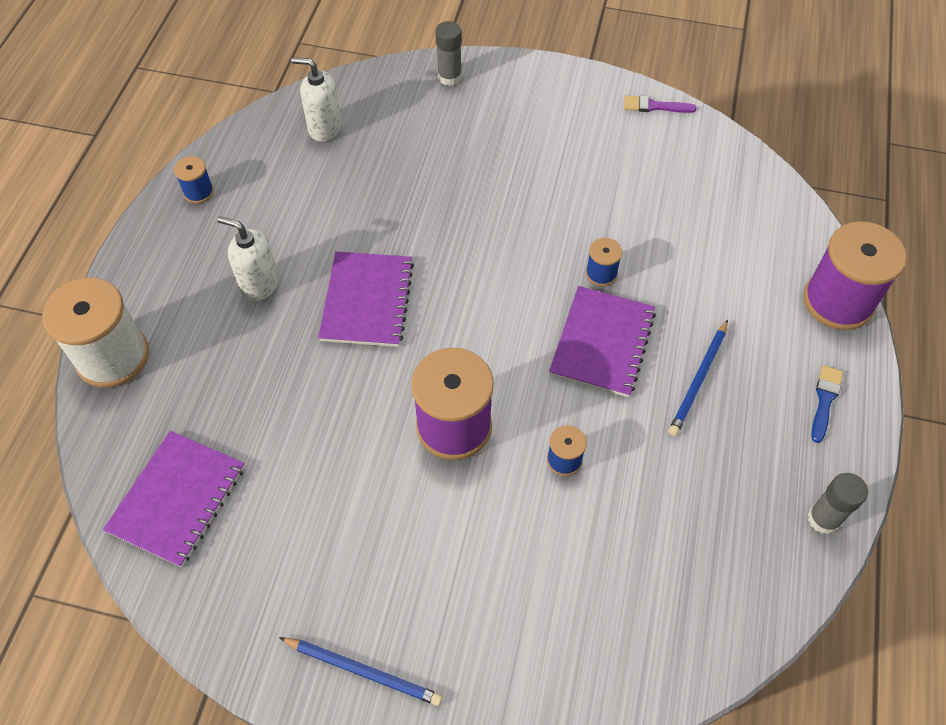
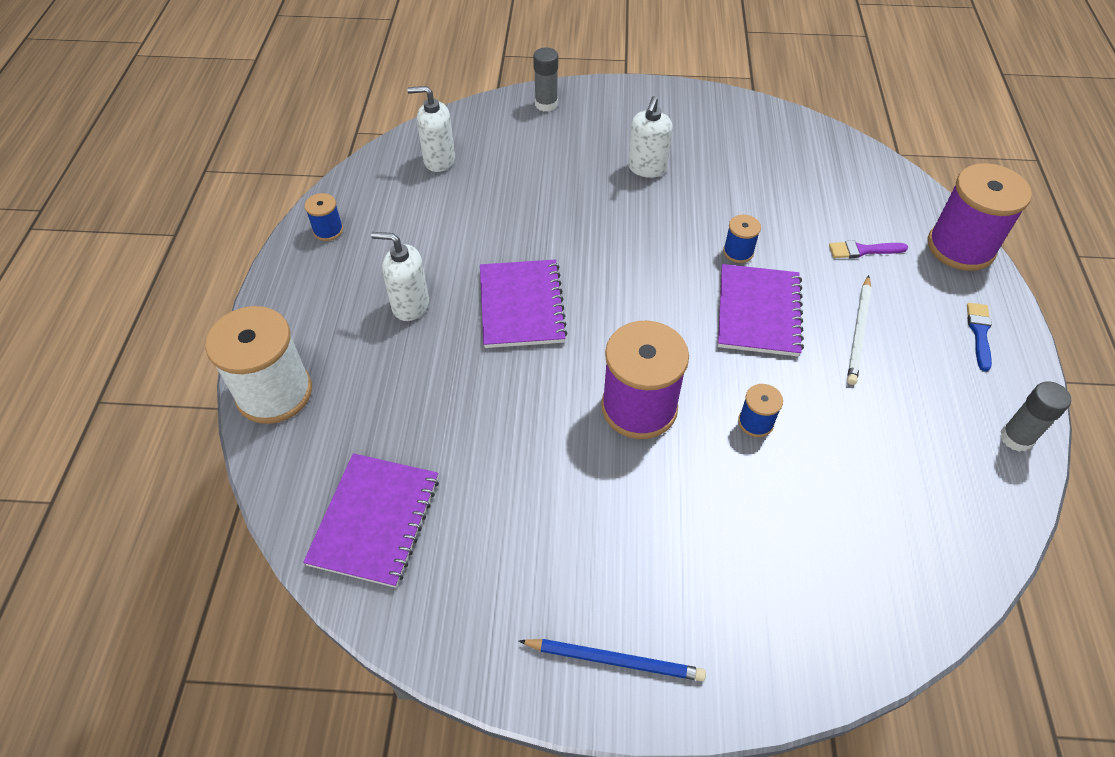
camera: 10 degrees left, 5 degrees down
purple brush [624,96,697,113] -> purple brush moved to [829,241,908,258]
blue pencil [669,319,728,436] -> white pencil [847,275,872,385]
none -> white soap dispenser [628,96,673,178]

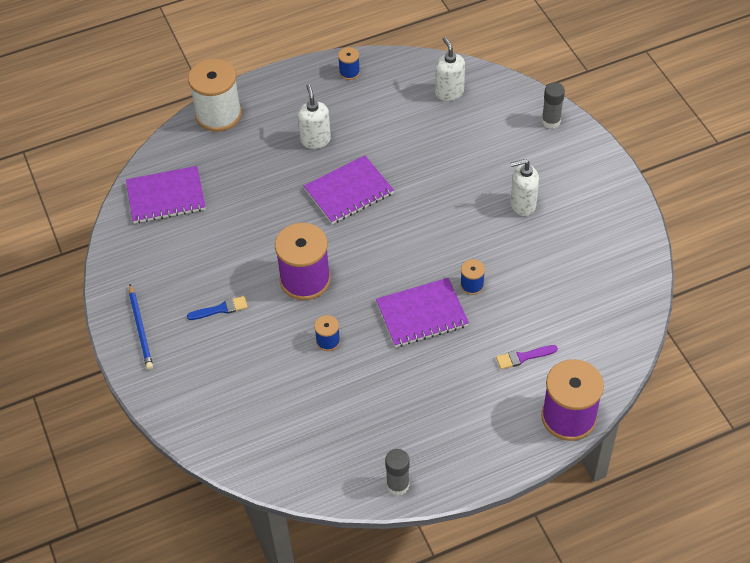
camera: 65 degrees right, 0 degrees up
purple brush [829,241,908,258] -> purple brush turned 75 degrees counterclockwise [496,345,558,369]
white pencil [847,275,872,385] -> none
blue brush [967,303,992,371] -> blue brush moved to [187,296,248,320]

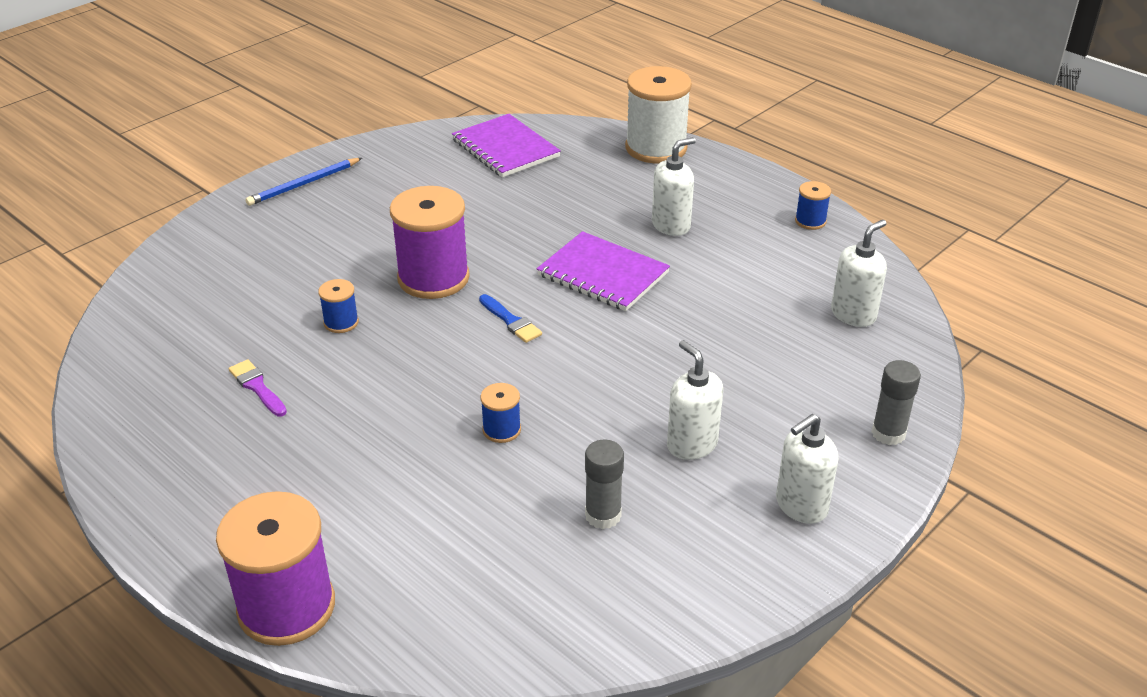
camera: 65 degrees right, 15 degrees down
blue brush [187,296,248,320] -> blue brush moved to [479,294,542,343]
purple notebook [376,278,469,347] -> none
grey glue stick [385,449,410,496] -> grey glue stick moved to [585,439,624,529]
purple brush [496,345,558,369] -> purple brush moved to [229,359,287,416]
none -> white soap dispenser [776,414,838,524]

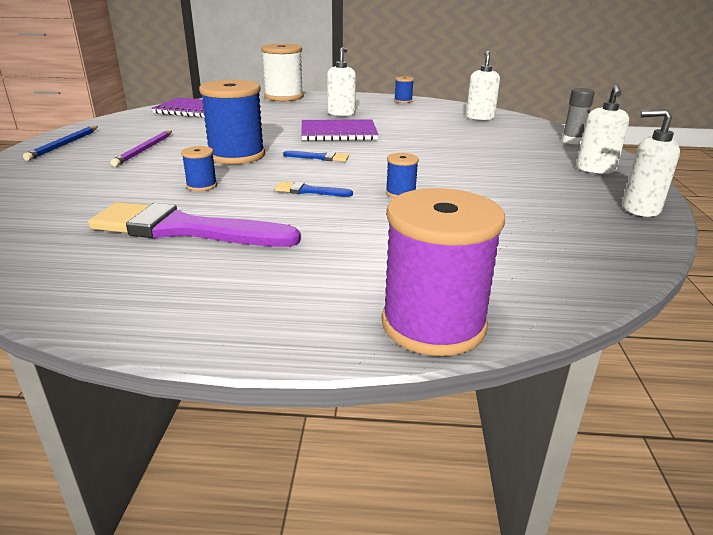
camera: 40 degrees left, 10 degrees down
purple brush [229,359,287,416] -> purple brush [88,202,301,247], size x2.29
purple spool [390,186,470,299] -> blue spool [199,80,265,164]
grey glue stick [585,439,624,529] -> none
white soap dispenser [667,340,723,460] -> white soap dispenser moved to [622,109,680,217]
none -> purple pencil [111,131,172,167]
none -> blue brush [275,182,353,197]

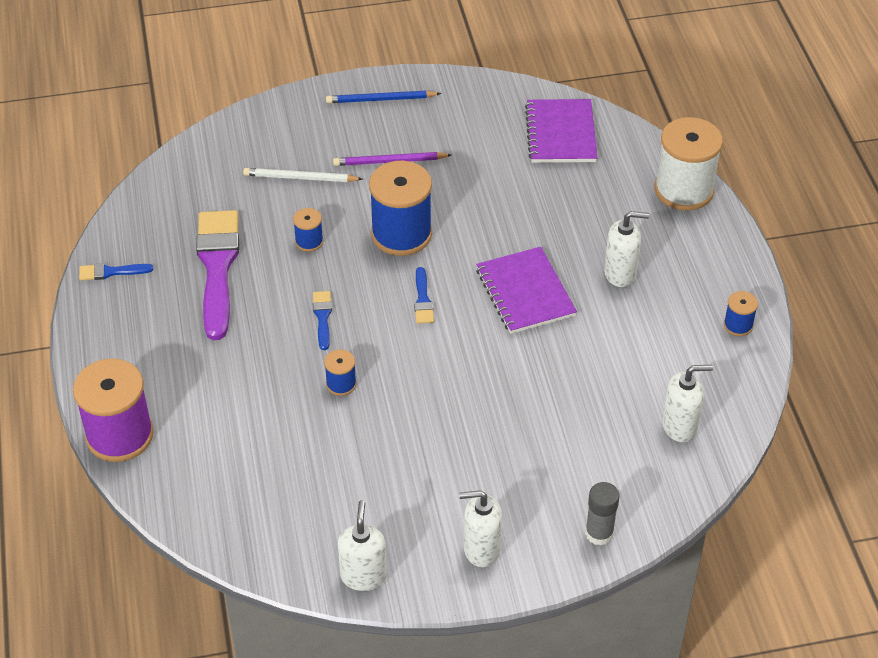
camera: 75 degrees right, 20 degrees up
none -> blue brush [79,263,153,280]
none -> white pencil [243,168,363,182]

